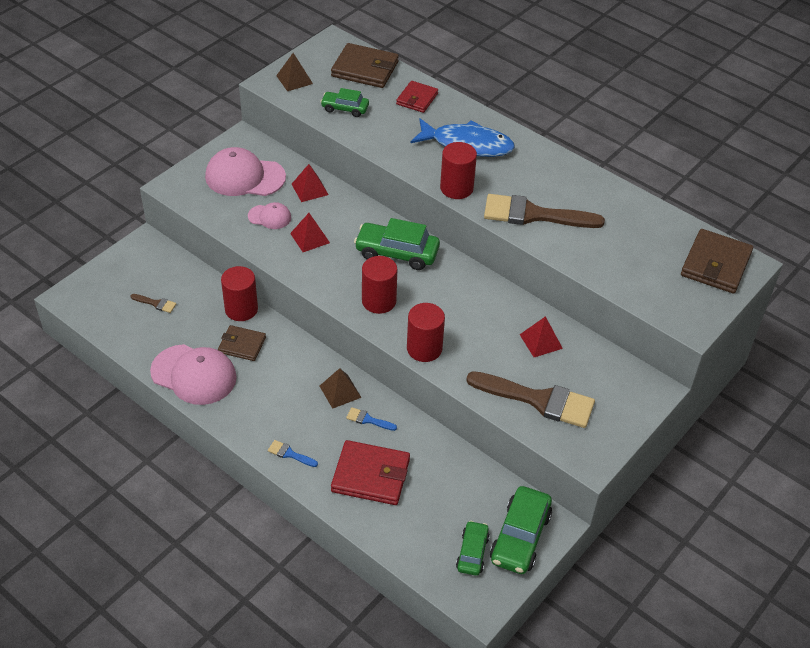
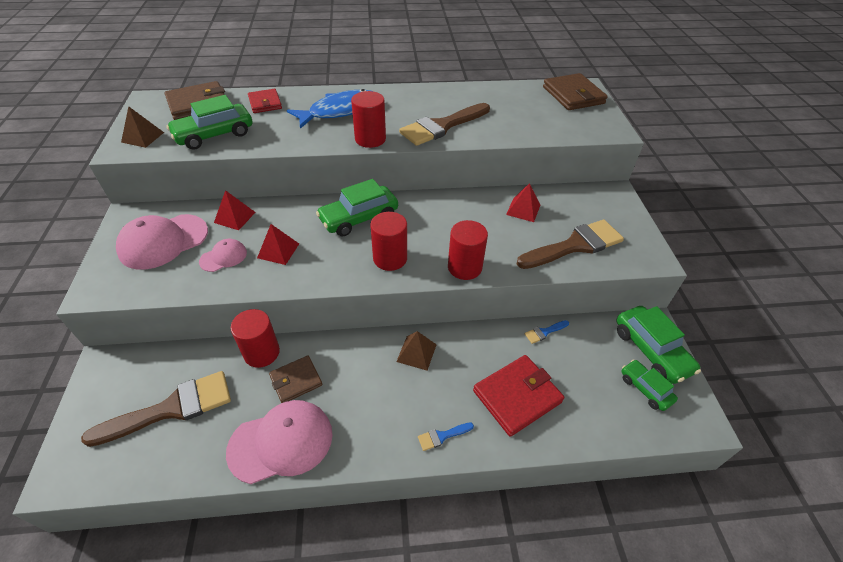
camera: 45 degrees left, 0 degrees up
brown brush [131,294,176,313] -> brown brush [81,371,231,447], size x2.41
green car [320,88,369,117] -> green car [166,95,252,150], size x1.66
blue brush [346,407,397,431] -> blue brush moved to [525,320,569,344]

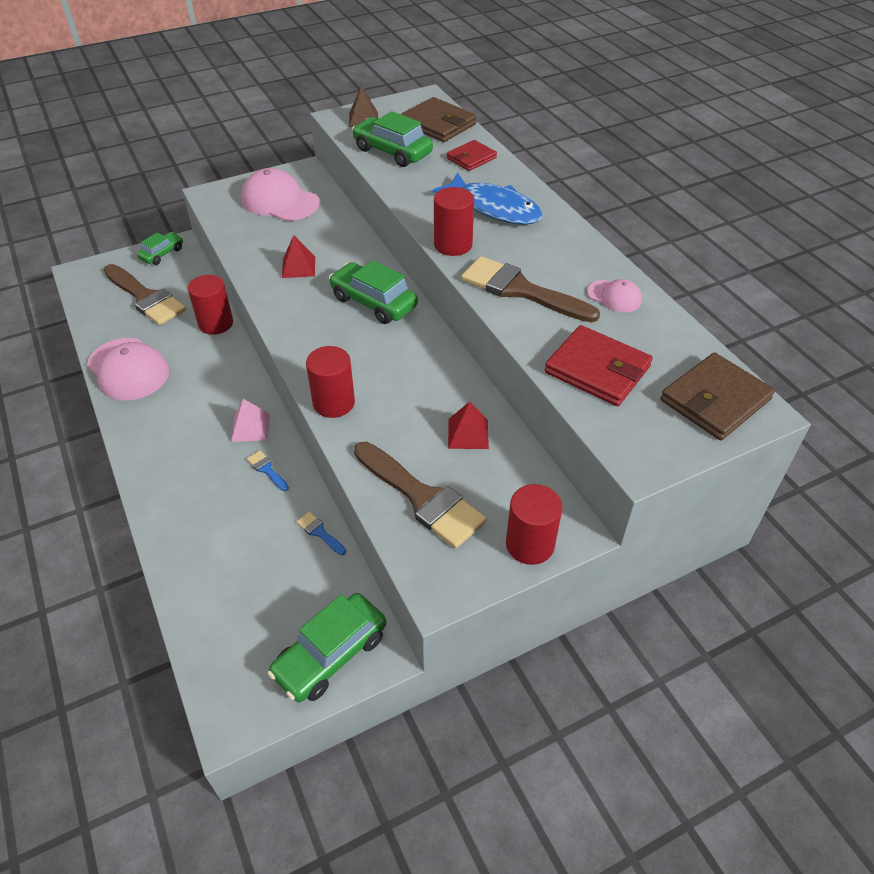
camera: 70 degrees right, 0 degrees up
pink cap [199,239,247,272] -> pink cap moved to [587,279,642,313]
red pyramid [214,190,256,230] -> none
brown wallet [269,356,322,403] -> none
red cylinder [370,212,407,271] -> red cylinder moved to [506,484,562,565]
brown pyramid [396,331,437,370] -> pink pyramid [231,399,270,442]
blue brush [418,422,474,451] -> blue brush moved to [247,451,289,491]
red wallet [473,355,564,437] -> red wallet moved to [544,325,653,406]
green car [621,359,678,411] -> green car moved to [137,232,183,265]

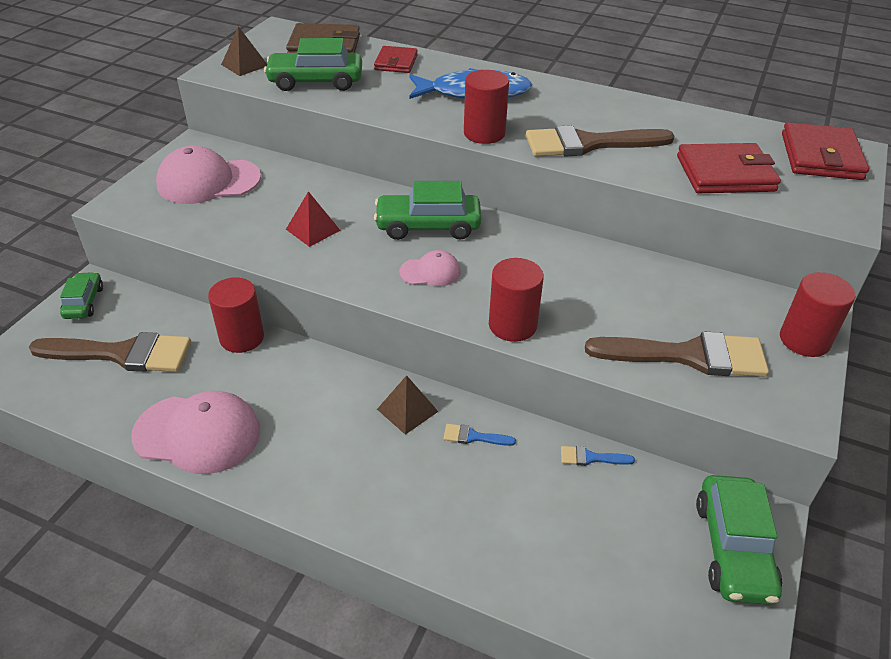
camera: 40 degrees left, 5 degrees down
pink pyramid [231,399,270,442] -> brown pyramid [377,375,439,435]
red pyramid [448,402,489,449] -> none
pink cap [587,279,642,313] -> pink cap moved to [399,250,461,286]
brown wallet [661,352,775,440] -> red wallet [782,122,869,180]

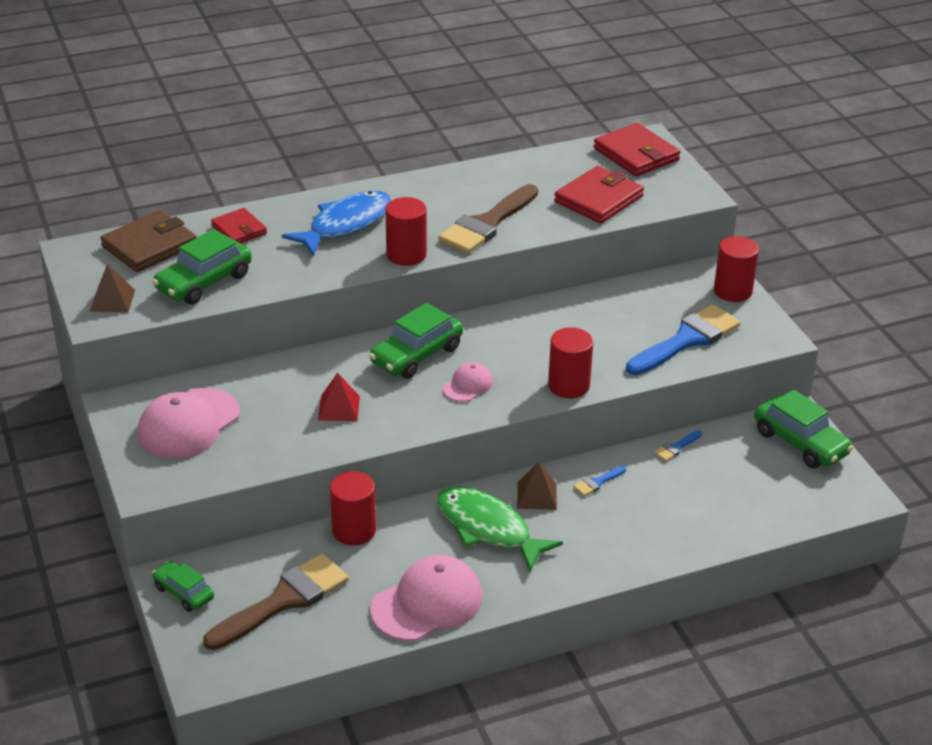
camera: 45 degrees left, 5 degrees down
brown brush [585,331,769,377] -> blue brush [626,304,741,375]
none -> green fish [437,486,563,572]

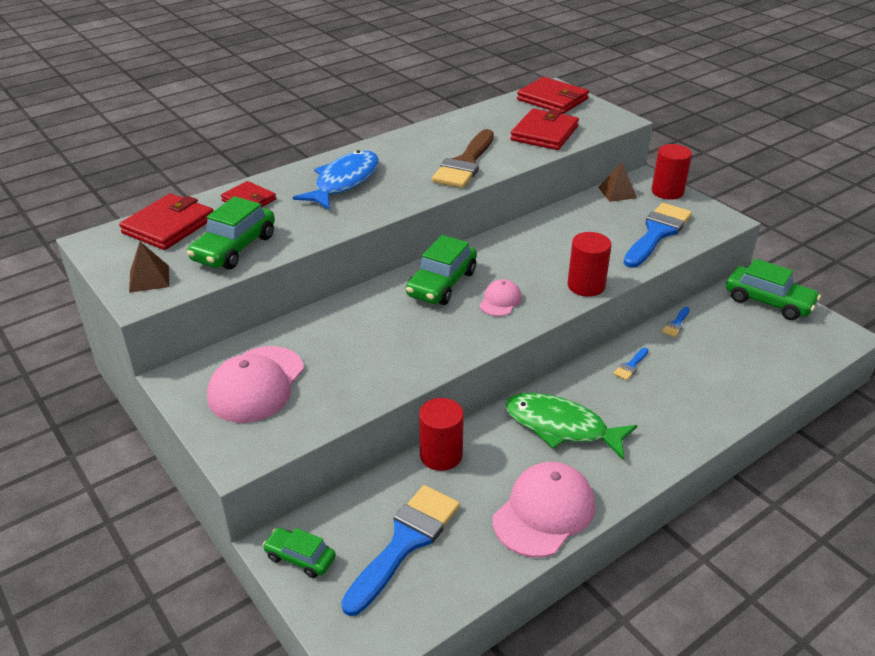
camera: 15 degrees left, 0 degrees up
brown wallet [100,210,197,272] -> red wallet [119,193,214,250]
brown brush [203,554,349,650] -> blue brush [341,485,460,616]
red pyramid [318,372,360,421] -> none
red cylinder [385,197,427,266] -> none
brown pyramid [517,462,557,510] -> brown pyramid moved to [598,162,637,202]

